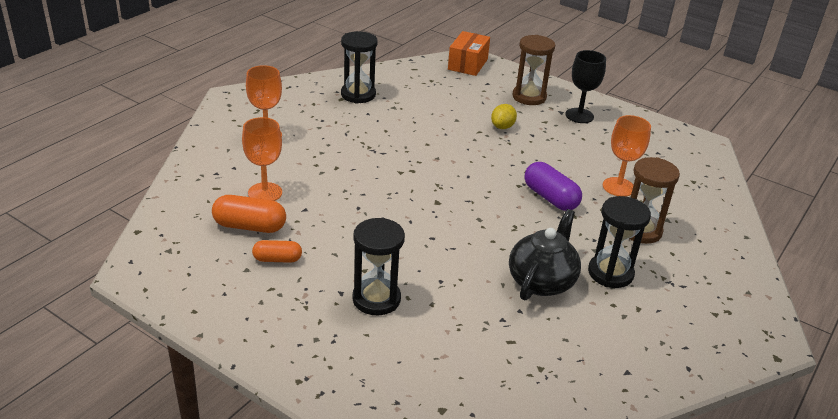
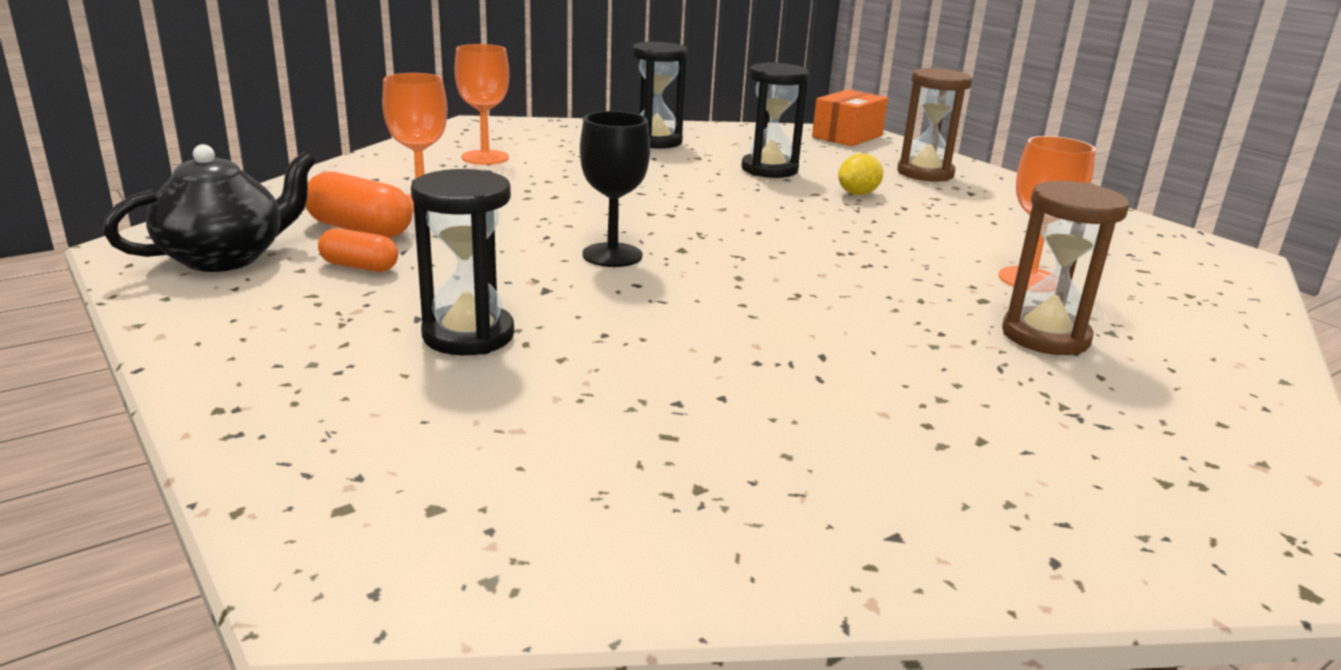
camera: 20 degrees right, 10 degrees down
black teapot [509,209,581,300] -> black teapot moved to [103,144,316,272]
purple capsule [525,162,582,211] -> none
black goblet [565,50,606,123] -> black goblet moved to [580,111,650,267]
black hourglass [588,196,651,288] -> black hourglass moved to [742,62,809,178]

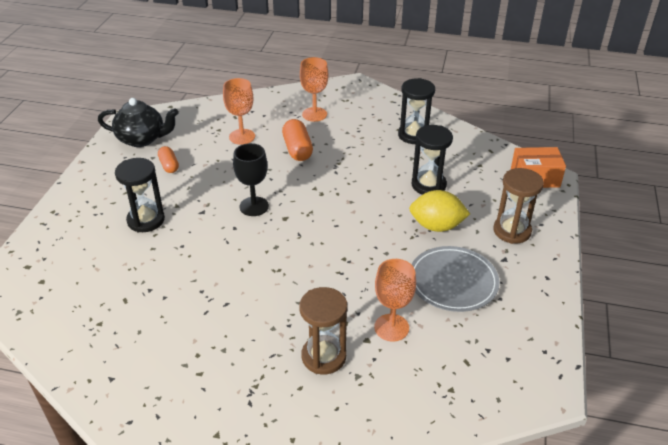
camera: 50 degrees right, 15 degrees up
orange capsule [305,172,412,238] -> orange capsule moved to [282,119,313,161]
yellow lemon [838,153,883,195] -> yellow lemon [409,190,470,232], size x1.64
none -> grey plate [411,246,500,312]

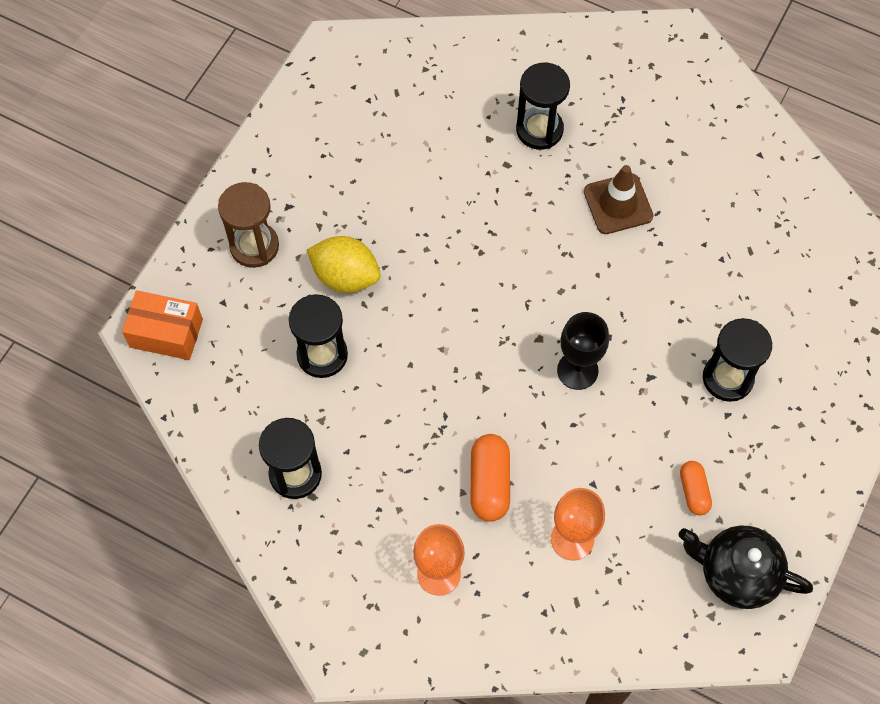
camera: 165 degrees left, 25 degrees up
brown hourglass [299,287,347,374] -> black hourglass [516,63,570,150]
orange goblet [374,259,416,342] -> none
grey plate [411,246,500,312] -> none
none -> brown traffic cone [584,165,653,234]

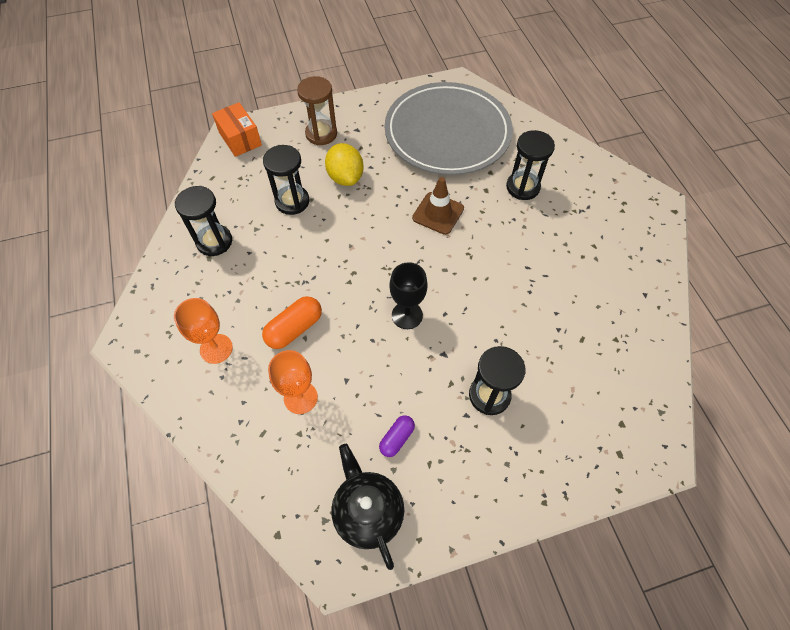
camera: 45 degrees right, 5 degrees down
brown traffic cone [584,165,653,234] -> brown traffic cone moved to [412,177,464,235]
orange capsule [680,461,712,516] -> purple capsule [379,415,415,457]
none -> grey plate [385,82,513,175]

